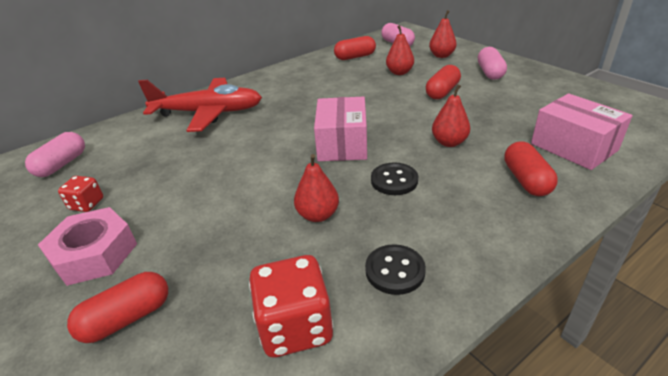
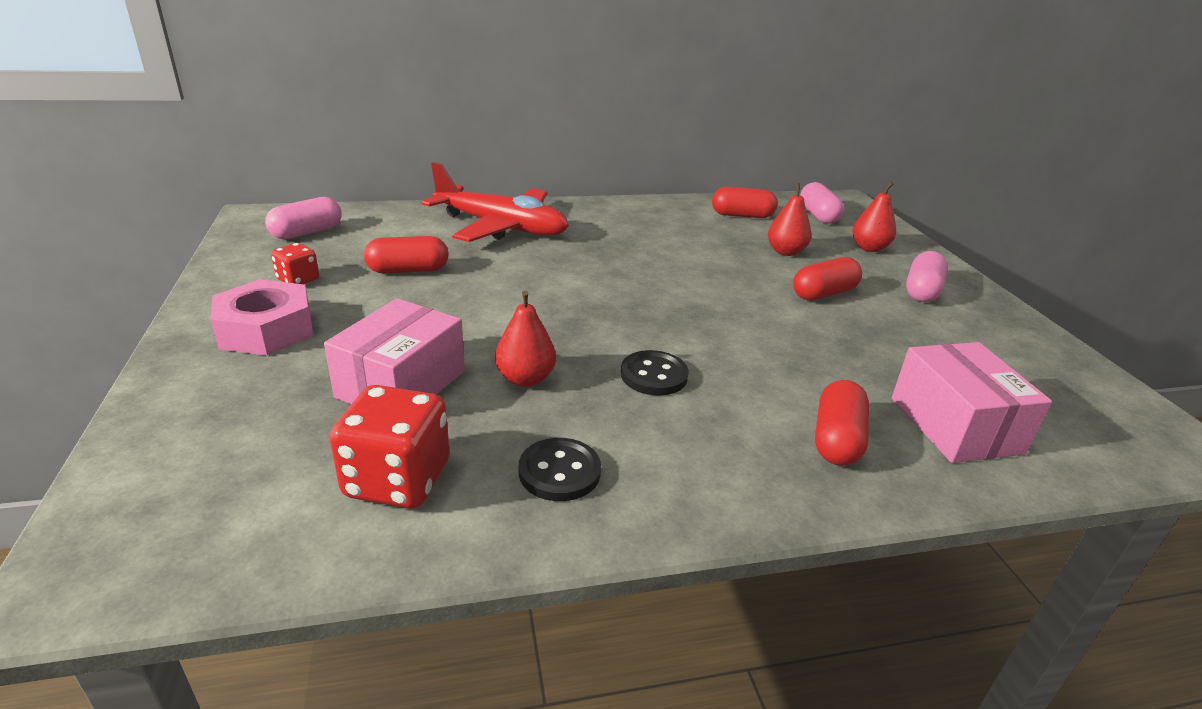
camera: 20 degrees right, 5 degrees down
red capsule [67,272,168,343] -> red capsule moved to [364,236,449,273]
pink box [314,97,367,161] -> pink box moved to [324,298,465,404]
red pear [432,85,470,147] -> none

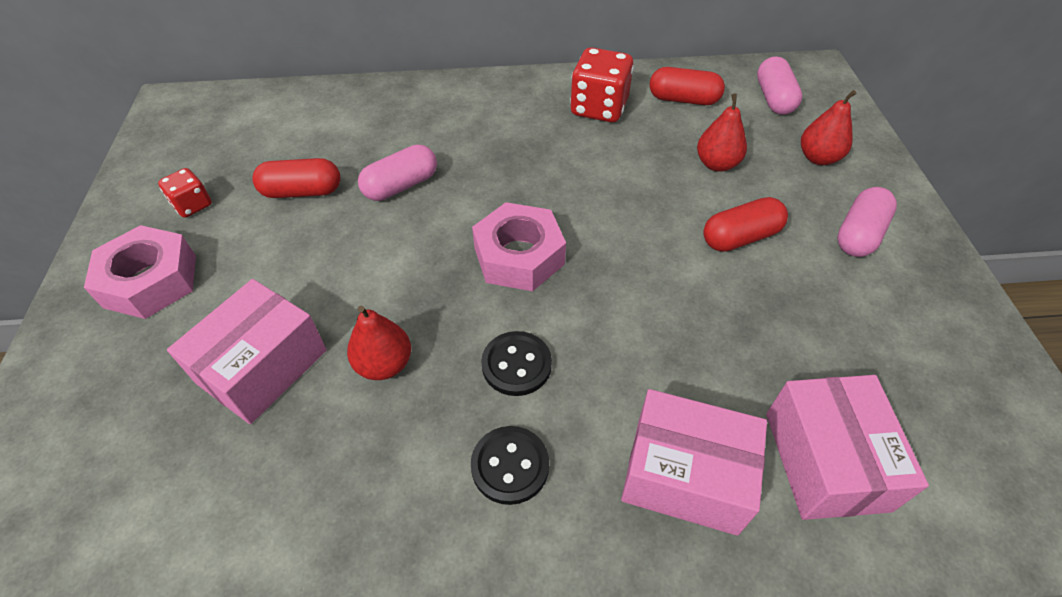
camera: 10 degrees right, 20 degrees up
pink capsule [265,197,342,239] -> pink capsule moved to [358,144,437,201]
red dice [330,385,449,509] -> red dice moved to [570,47,634,122]
red plane [422,162,569,242] -> none
black button [519,438,601,501] -> black button moved to [471,426,549,505]
red capsule [815,380,869,466] -> pink box [621,389,767,536]
none -> pink nut [472,202,566,291]

